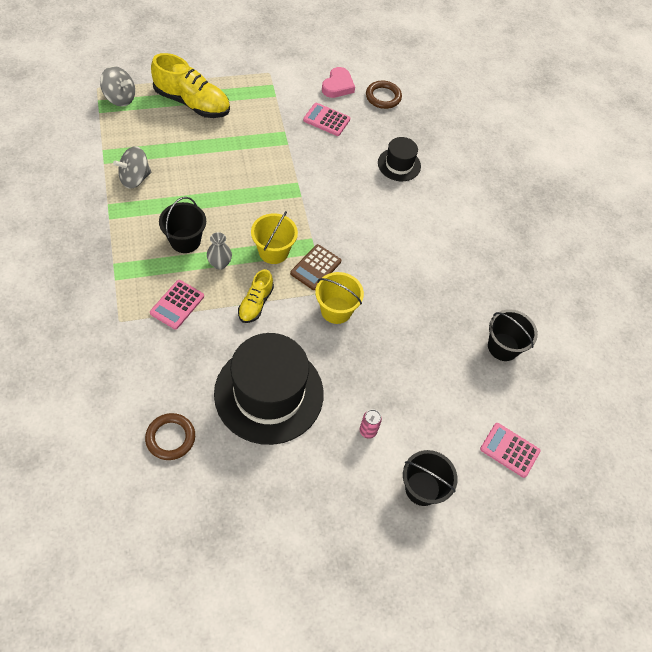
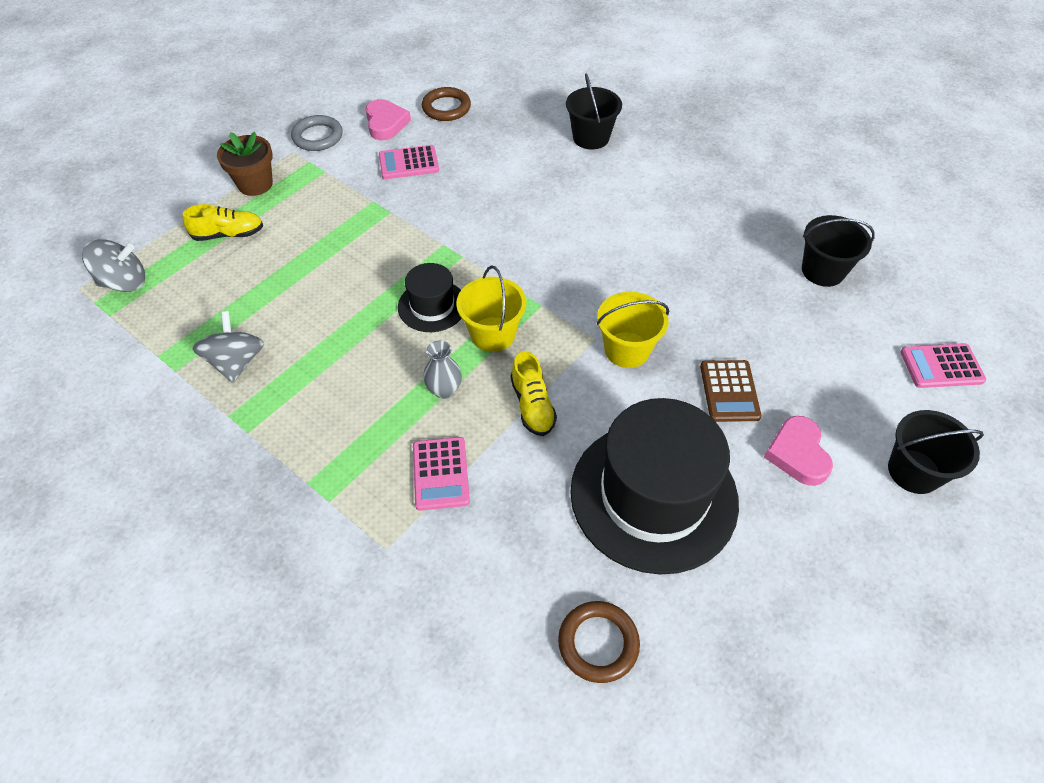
camera: 30 degrees left, 5 degrees down
grey spinning top [113,146,151,189] -> grey spinning top turned 150 degrees clockwise [192,311,264,383]
yellow shoe [151,53,230,118] -> yellow shoe [182,204,263,241], size x0.56
black bucket [159,197,206,253] -> black bucket moved to [566,73,622,149]
brown calculator [290,244,341,290] -> brown calculator moved to [700,360,761,422]
pink can [359,409,382,439] -> pink heart [764,416,833,486]
black hat [378,137,421,181] -> black hat moved to [398,263,462,332]
none -> brown flower pot [217,132,273,196]
none -> grey ring [291,115,343,151]

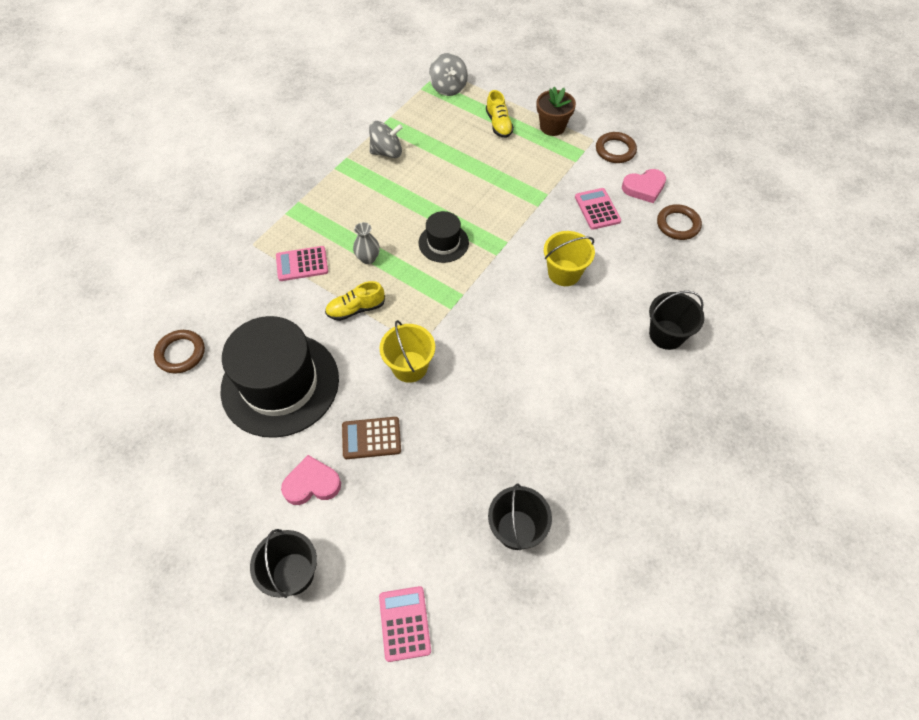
camera: 85 degrees right, 5 degrees up
grey ring [291,115,343,151] -> brown ring [596,132,637,163]
yellow bucket [456,266,526,352] -> yellow bucket moved to [544,231,595,286]

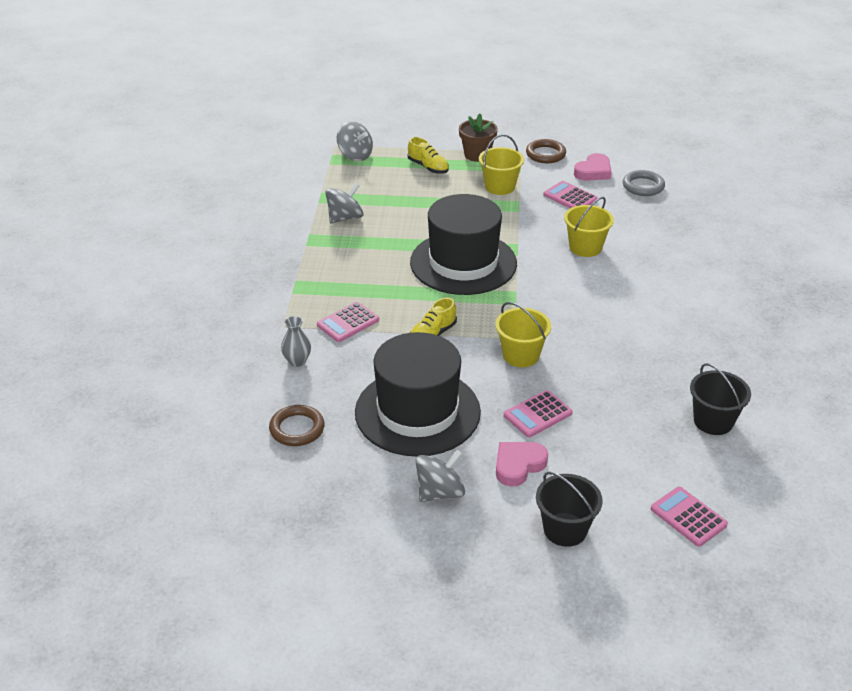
camera: 30 degrees left, 20 degrees down
brown calculator [342,417,401,459] -> pink calculator [504,390,572,437]
grey vase [353,222,380,264] -> grey vase moved to [281,316,311,367]
black hat [419,211,469,263] -> black hat [410,194,517,295], size x2.05
black bucket [649,291,704,350] -> none
brown ring [657,204,702,240] -> grey ring [623,170,665,196]
none -> grey spinning top [416,450,465,502]
none -> yellow bucket [479,134,524,195]

